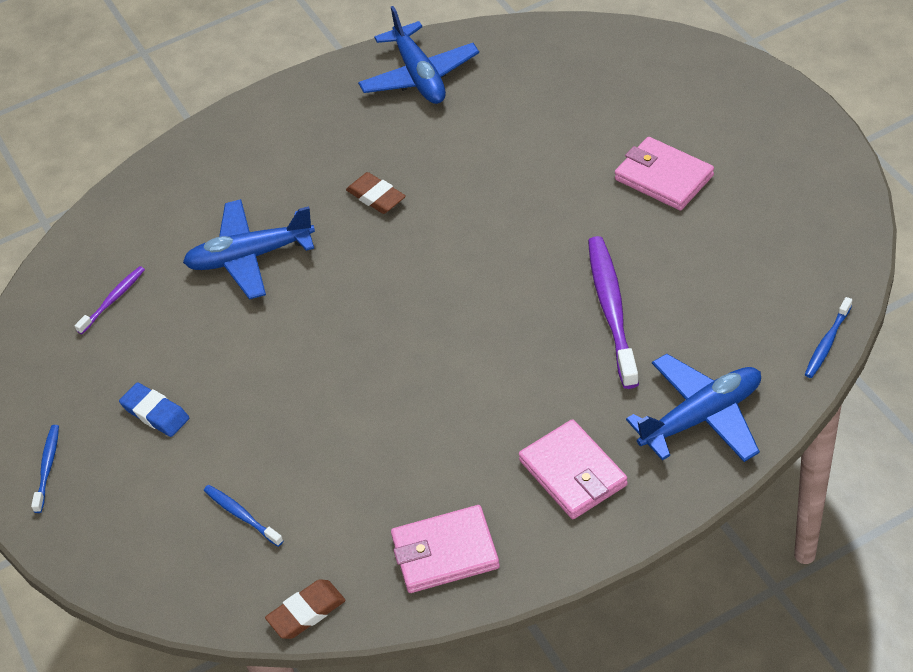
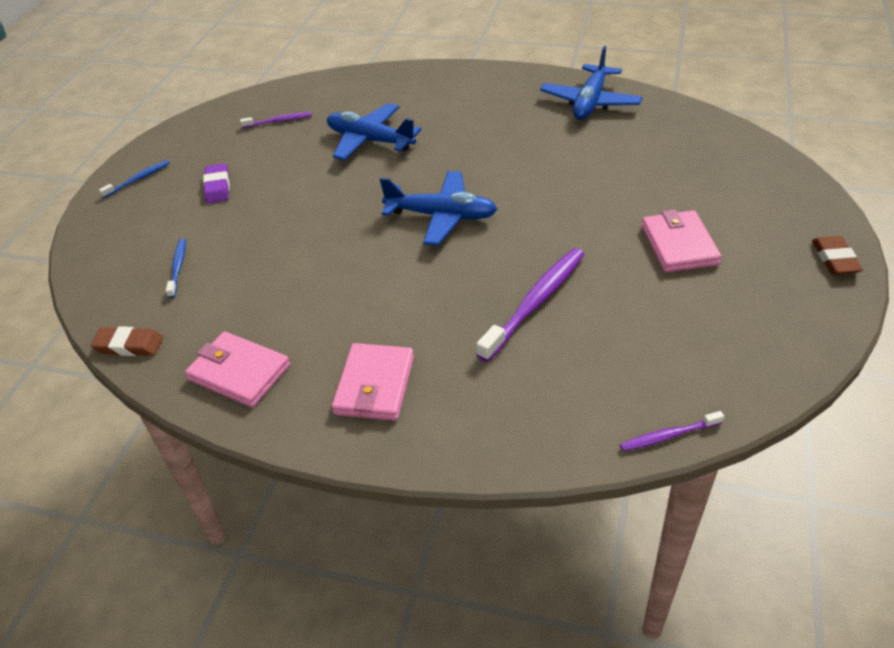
camera: 40 degrees right, 5 degrees down
blue eraser [119,383,189,437] -> purple eraser [203,163,229,204]
brown eraser [346,172,406,214] -> brown eraser moved to [812,236,863,275]
blue plane [626,354,761,462] -> blue plane moved to [380,171,497,246]
blue toothbrush [805,297,852,378] -> purple toothbrush [620,411,724,451]

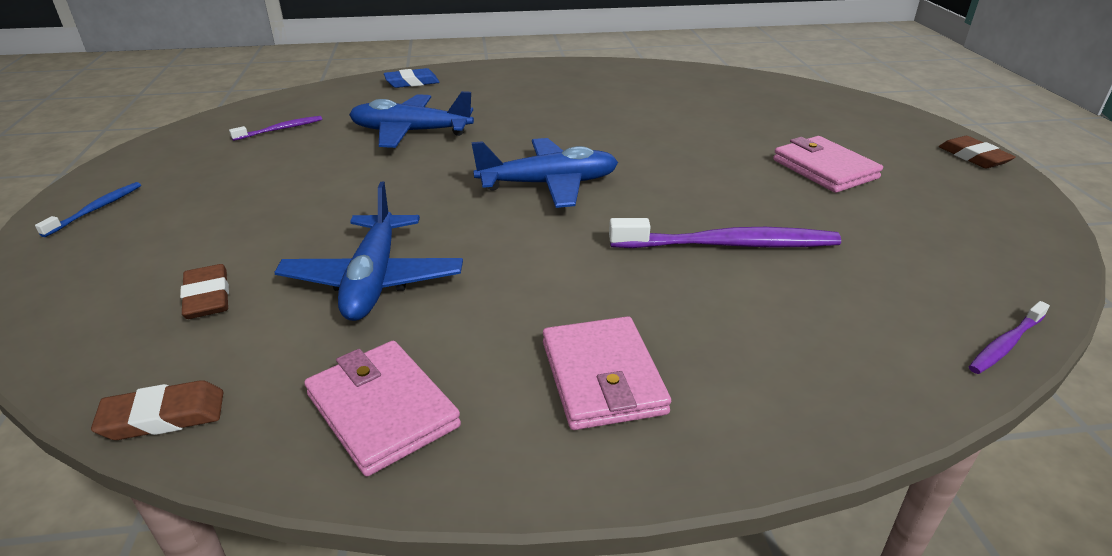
camera: 25 degrees left, 10 degrees down
blue toothbrush [166,238,186,298] -> brown eraser [180,264,229,319]
pink wallet [185,332,290,407] -> pink wallet turned 45 degrees clockwise [304,341,461,476]
purple eraser [203,163,229,204] -> none
purple toothbrush [476,248,584,362] -> purple toothbrush turned 75 degrees clockwise [609,218,841,248]
blue plane [540,46,643,120] -> blue plane moved to [274,182,463,321]
none -> blue eraser [384,68,439,88]

